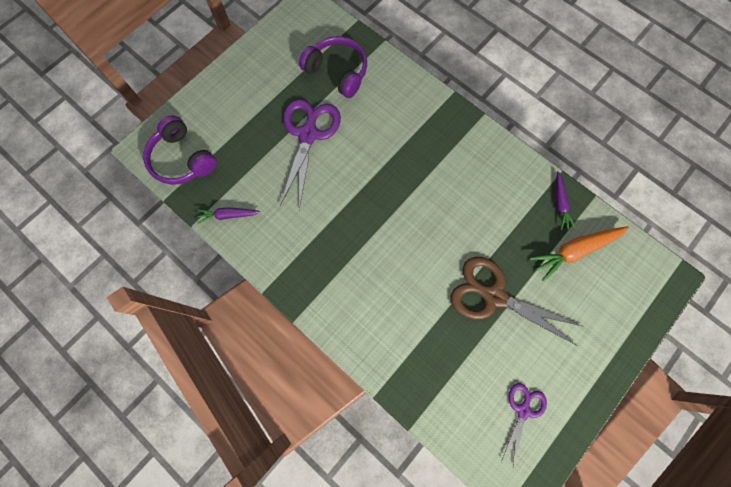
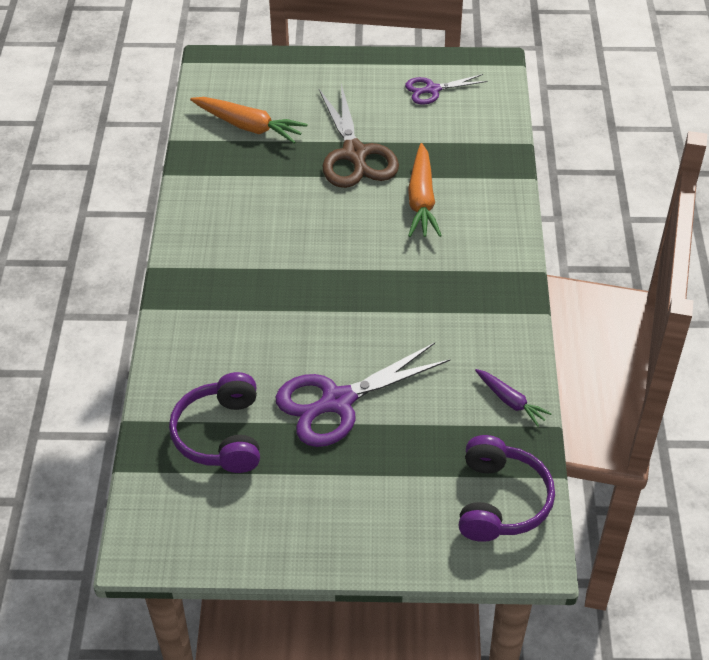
camera: 130 degrees left, 25 degrees down
purple carrot [556,171,576,230] -> none
none -> orange carrot [408,143,442,237]

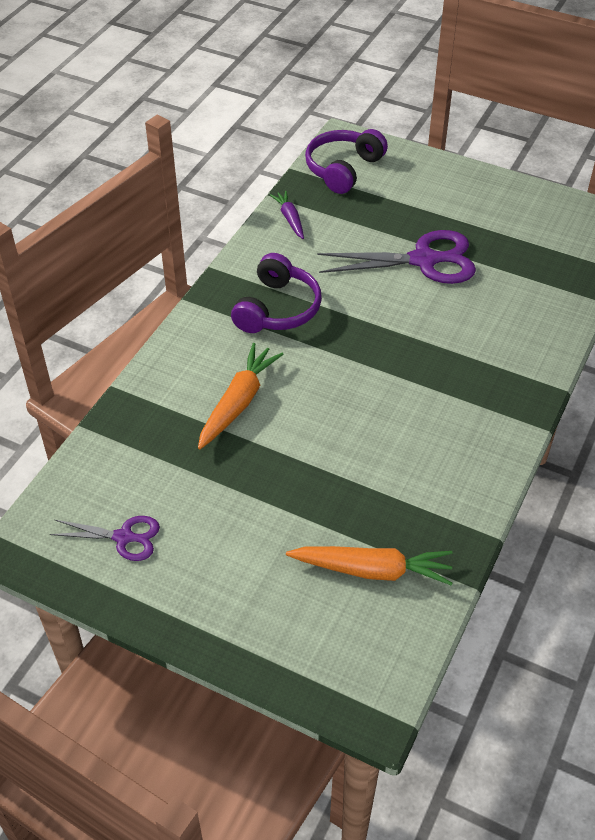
camera: 155 degrees left, 0 degrees up
purple headphones [169,372,260,473] -> purple headphones moved to [231,253,322,333]
orange carrot [190,97,307,144] -> orange carrot turned 135 degrees clockwise [286,546,453,585]
brown scissors [319,84,399,188] -> none

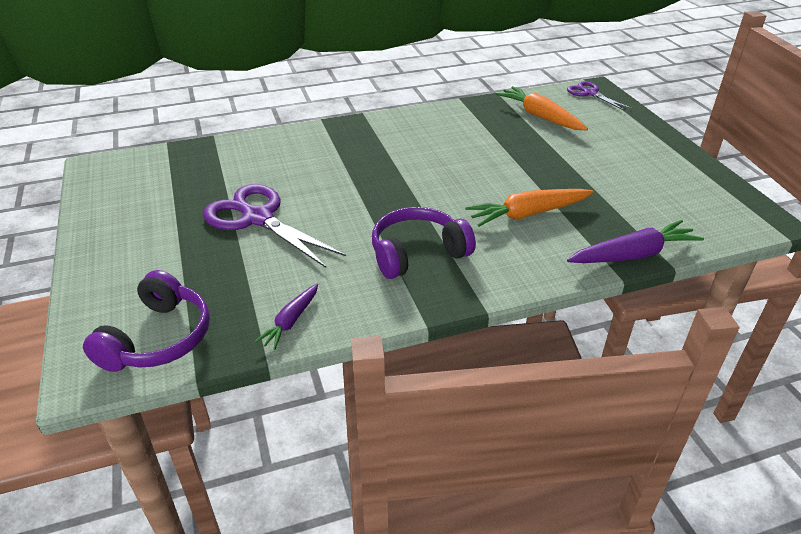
camera: 135 degrees left, 10 degrees down
purple scissors [50,516,160,561] -> purple scissors moved to [567,81,632,111]
purple headphones [305,129,388,194] -> purple headphones turned 60 degrees counterclockwise [83,270,210,372]
none -> purple carrot [567,220,704,263]

